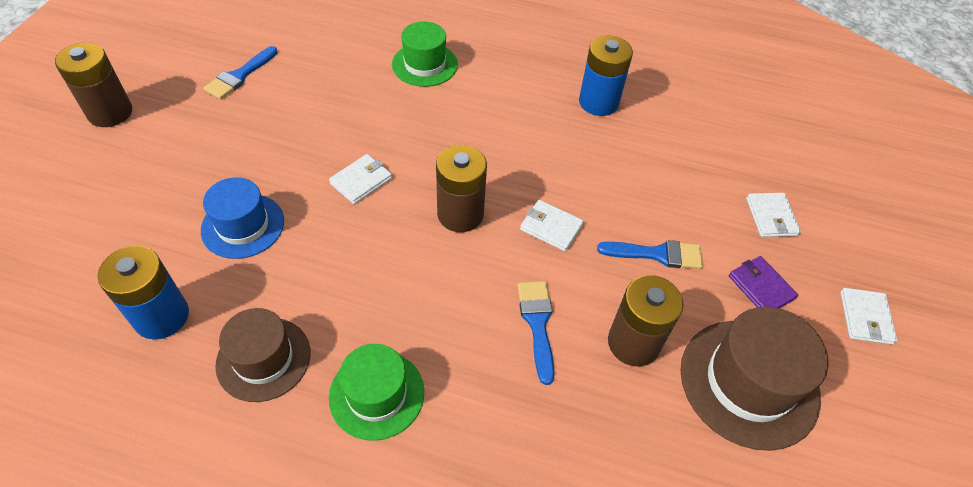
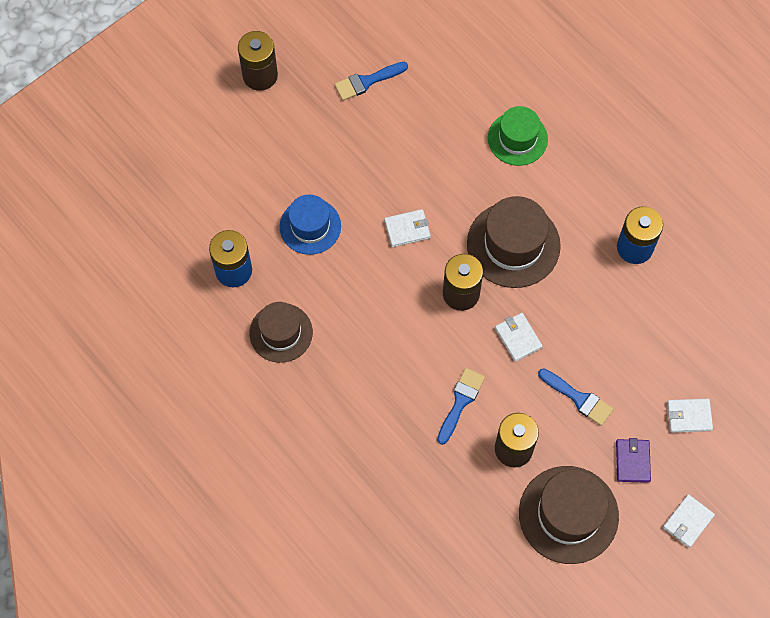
camera: 35 degrees right, 15 degrees up
green hat [329,344,424,441] -> none
white wallet [746,193,801,237] -> white wallet turned 60 degrees clockwise [667,399,713,433]
none -> brown hat [467,196,561,288]

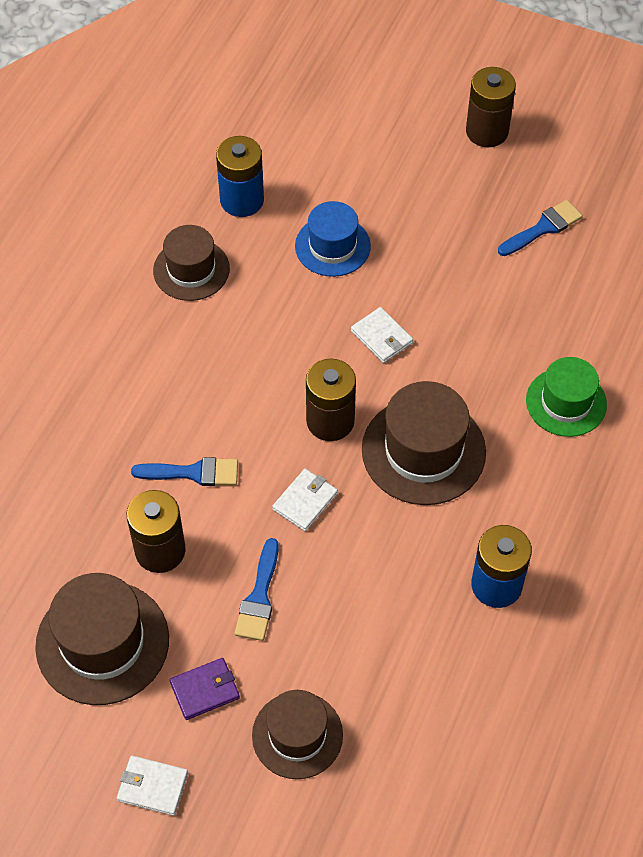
camera: 65 degrees right, 10 degrees down
blue brush [334,62,408,101] -> blue brush turned 105 degrees clockwise [498,200,583,256]
white wallet [667,399,713,433] -> brown hat [252,690,343,779]

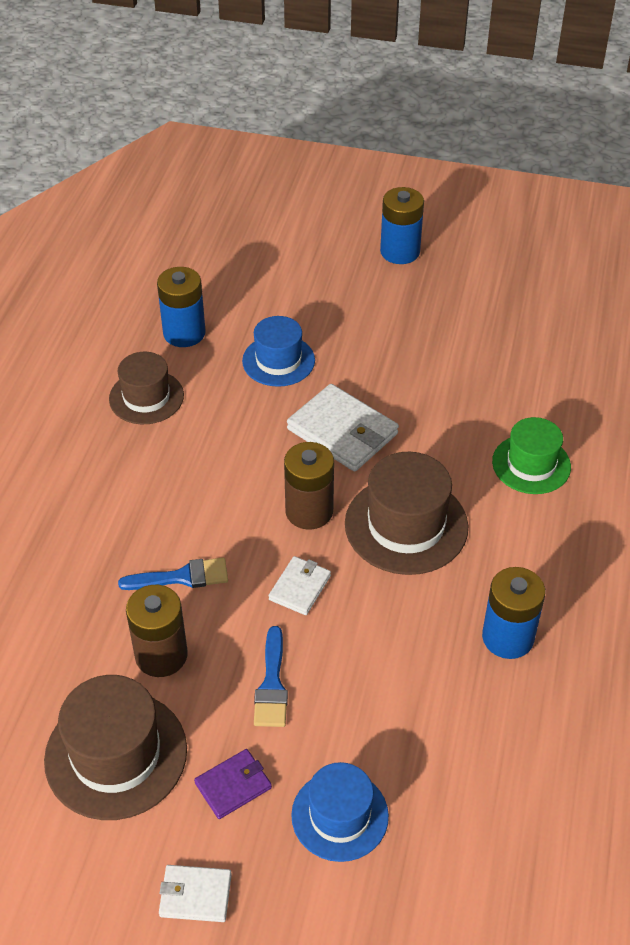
camera: 10 degrees left, 10 degrees down
brown hat [252,690,343,779] -> blue hat [291,762,389,862]
white wallet [351,307,413,363] -> white wallet [287,384,399,472], size x1.79
brown battery [466,67,516,147] -> blue battery [380,187,424,264]
blue brush [498,200,583,256] -> none

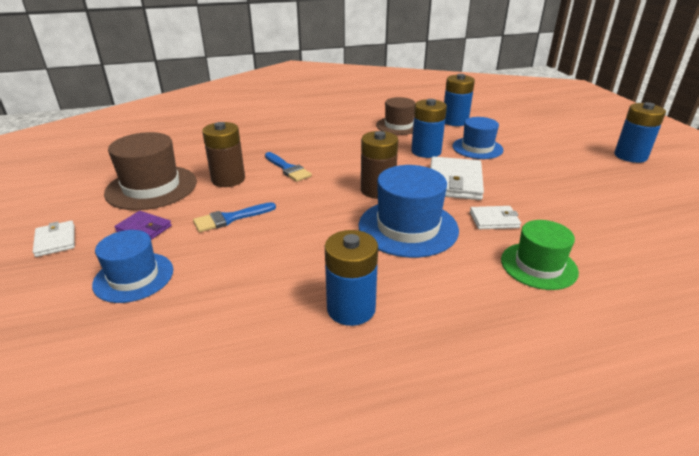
camera: 60 degrees right, 15 degrees down
white wallet [268,556,331,615] -> white wallet moved to [470,206,521,229]
brown hat [345,452,468,575] -> blue hat [359,165,459,258]
none -> blue battery [411,99,447,158]

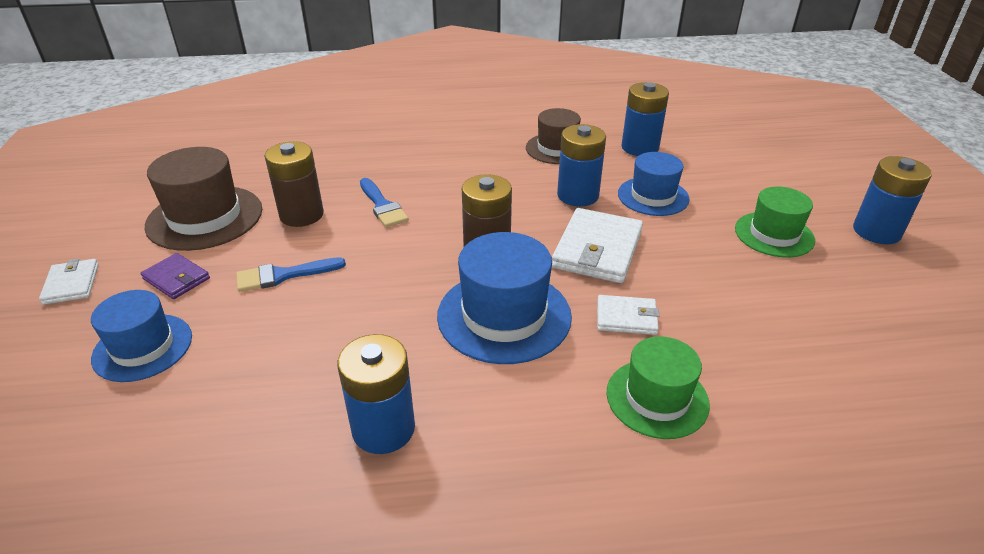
camera: 10 degrees right, 5 degrees up
none -> green hat [735,187,815,258]

